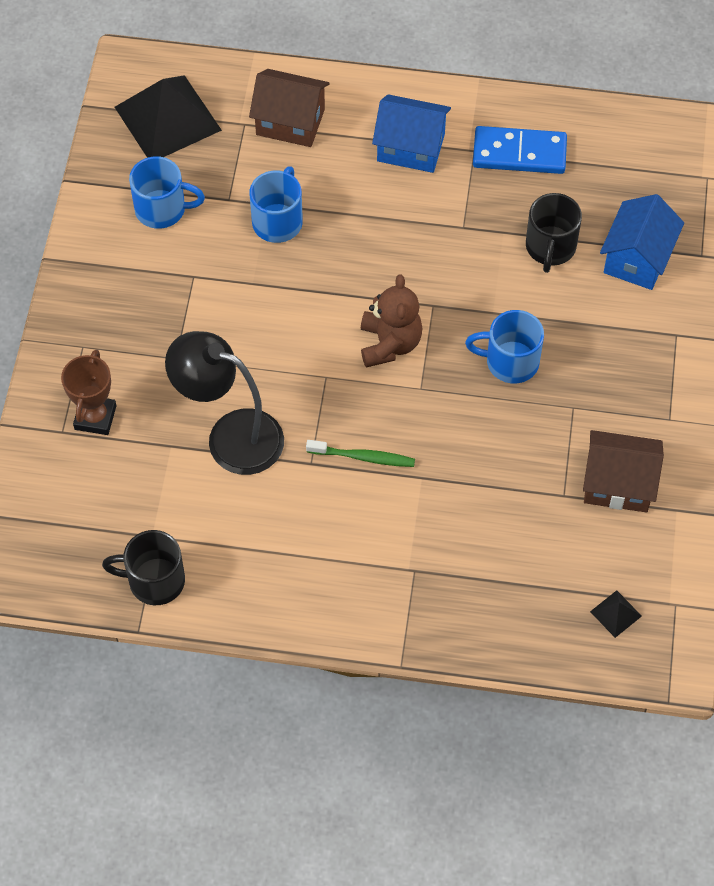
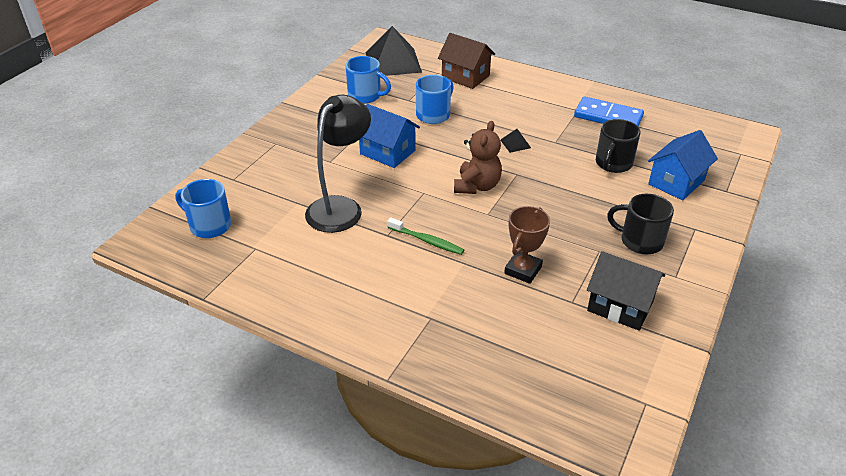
camera: 20 degrees right, 20 degrees down
brown trophy [61,349,116,435] -> brown trophy moved to [504,206,550,284]
black mug [102,530,185,605] -> black mug moved to [607,194,674,254]
black lamp [165,331,284,475] -> black lamp turned 75 degrees clockwise [305,95,371,233]
blue house [372,94,451,173] -> blue house moved to [359,104,420,168]
blue mug [465,310,544,383] -> blue mug moved to [175,179,232,238]
brown house [583,430,664,512] -> black house [587,251,665,331]
black pyramid [590,590,642,638] -> black pyramid moved to [501,129,531,153]

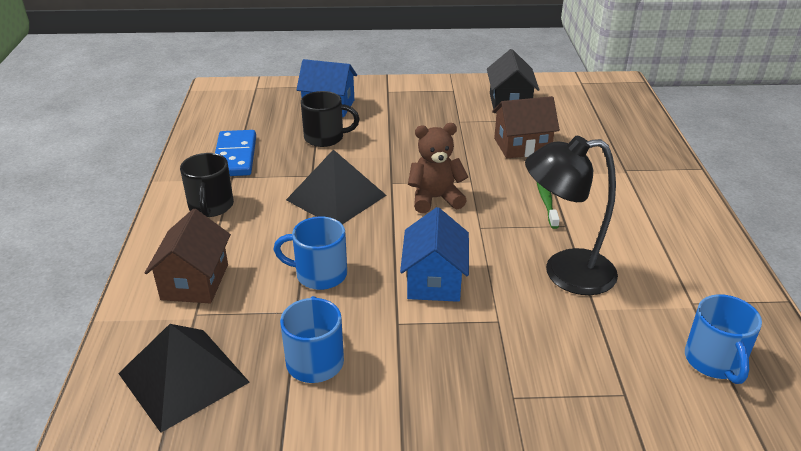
camera: 120 degrees left, 5 degrees down
black pyramid [501,129,531,153] -> black pyramid [286,149,387,224], size x2.47
brown trophy [504,206,550,284] -> brown house [492,96,560,159]
black mug [607,194,674,254] -> black mug moved to [180,153,234,217]

